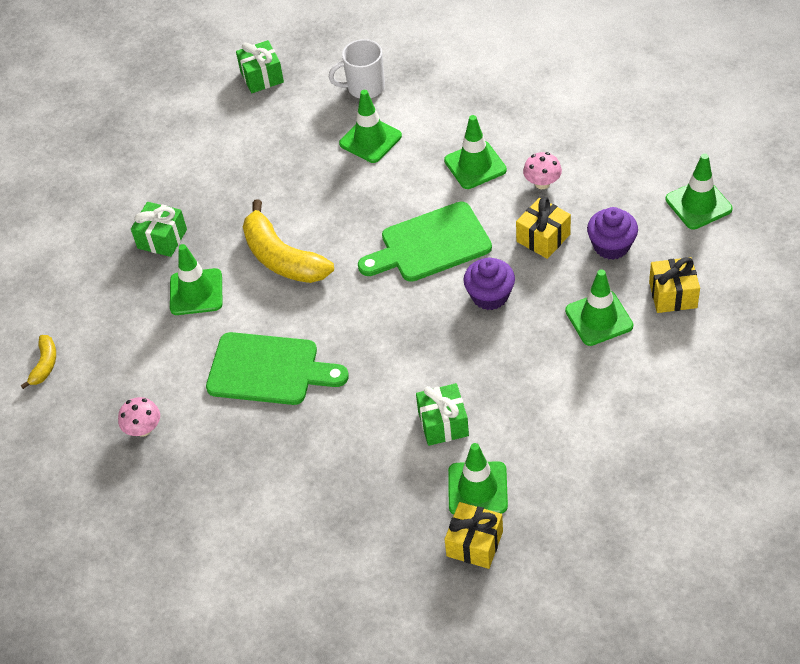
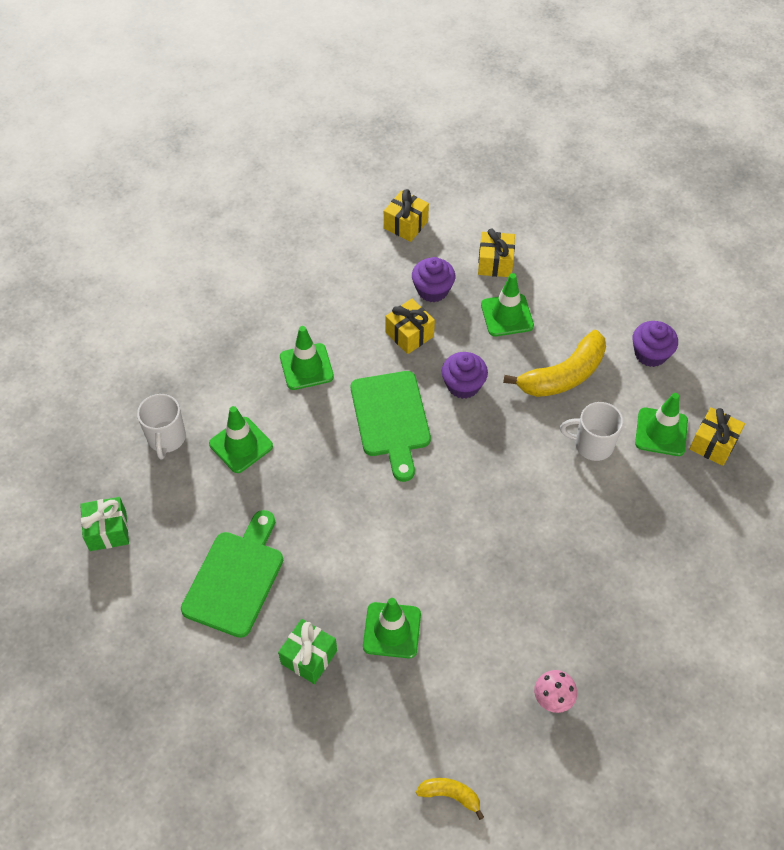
camera: 85 degrees left, 5 degrees up
green cutting board [206,332,349,405] -> green cutting board moved to [181,510,283,638]
yellow banana [243,199,334,283] -> yellow banana moved to [503,330,606,397]
green gift [416,383,469,446] -> white mug [560,402,623,461]
pink mushroom [523,152,562,189] -> none
green traffic cone [666,153,732,230] -> yellow gift [384,189,429,242]
none -> purple cupcake [633,321,678,367]

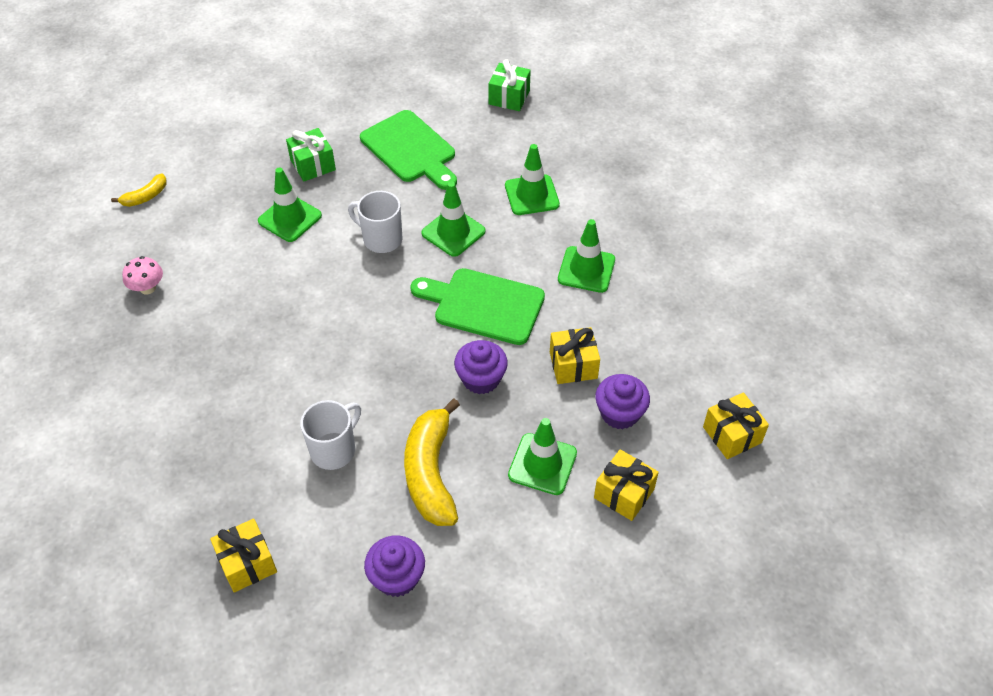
camera: 120 degrees right, 5 degrees down
white mug [137,394,186,459] -> white mug moved to [348,191,402,253]
green traffic cone [635,393,688,456] -> green traffic cone moved to [421,182,486,257]

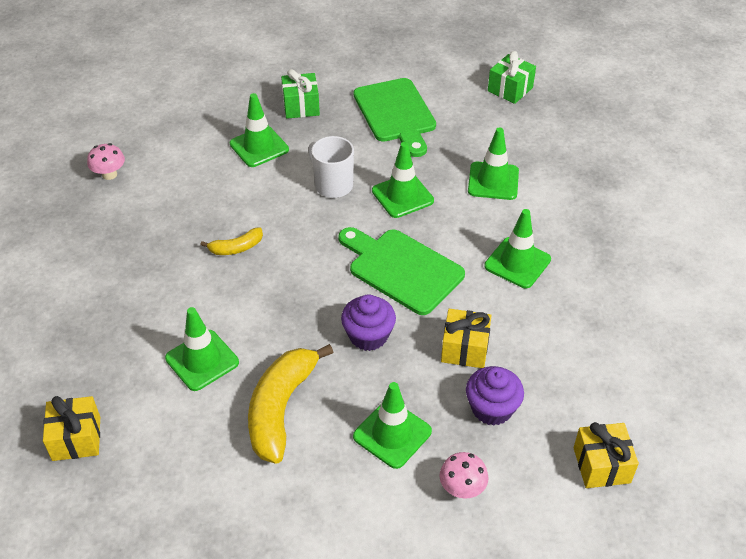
camera: 20 degrees right, 5 degrees down
yellow banana [111,173,167,207] -> yellow banana moved to [200,227,263,255]
white mug [300,400,361,470] -> green traffic cone [165,307,239,391]
purple cupcake [364,535,425,597] -> none
yellow gift [594,449,659,521] -> pink mushroom [440,452,489,498]

